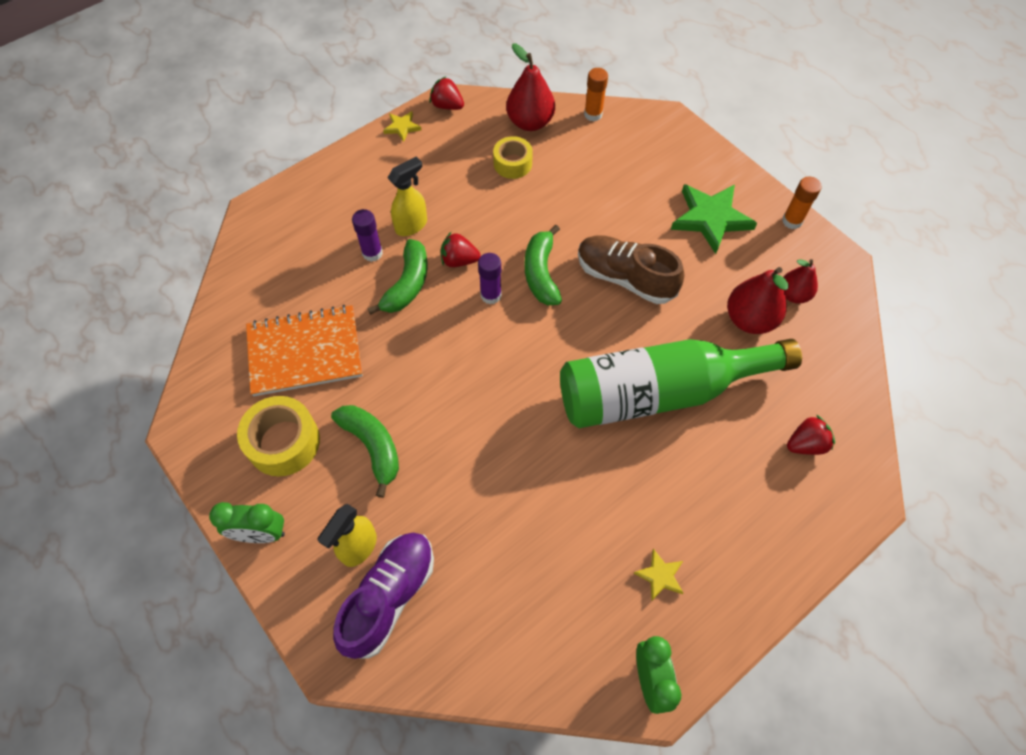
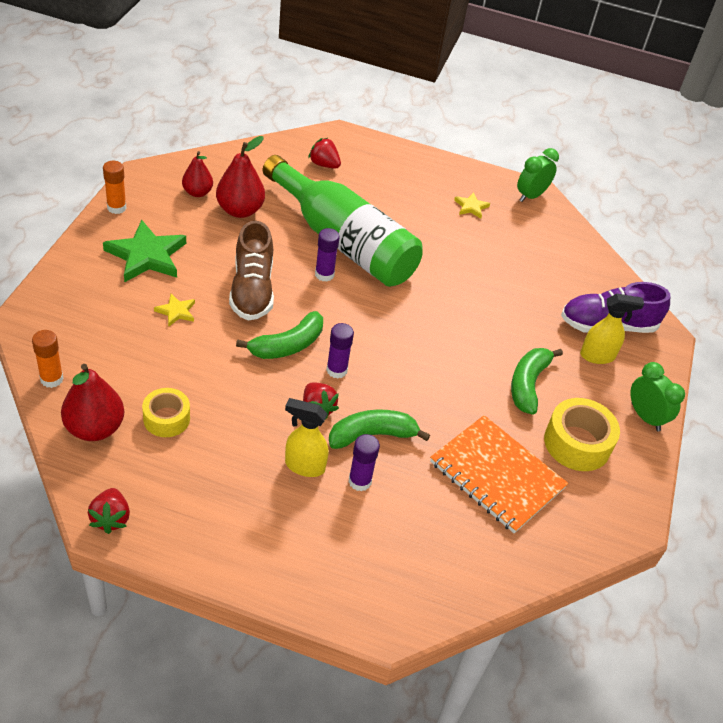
camera: 130 degrees left, 15 degrees down
yellow star [383,111,422,142] -> yellow star moved to [154,294,195,327]
none -> purple glue stick [315,228,340,282]

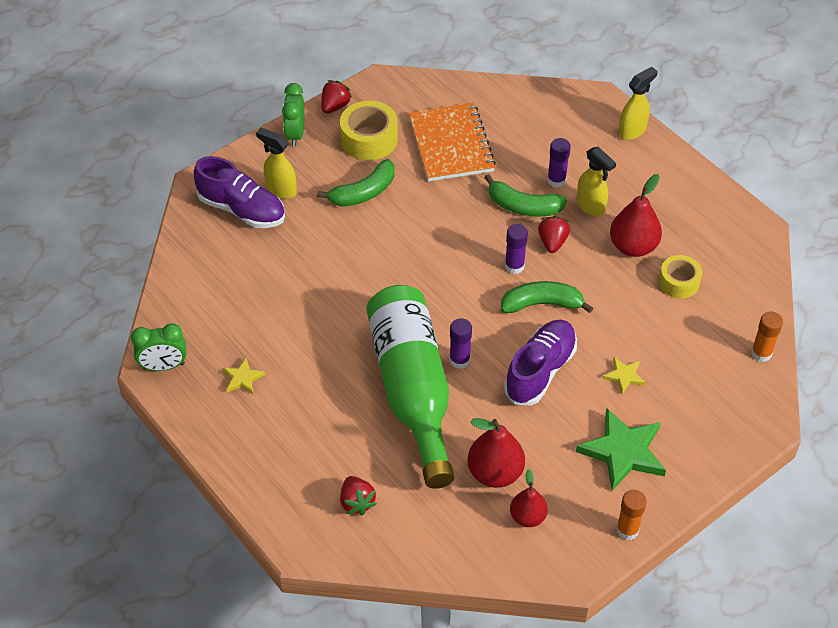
camera: 140 degrees left, 5 degrees up
red pear [61,364,124,441] -> red pear moved to [610,174,662,257]
red strawberry [88,488,130,534] -> red strawberry moved to [321,80,352,114]
brown shoe [229,221,274,321] -> purple shoe [504,320,577,405]
none -> yellow spray bottle [619,67,658,140]

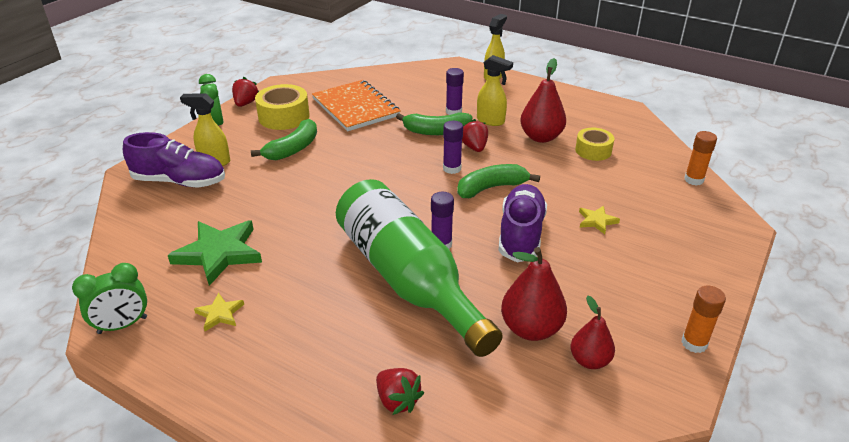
camera: 20 degrees left, 15 degrees down
green star [576,408,666,491] -> green star moved to [168,220,262,286]

